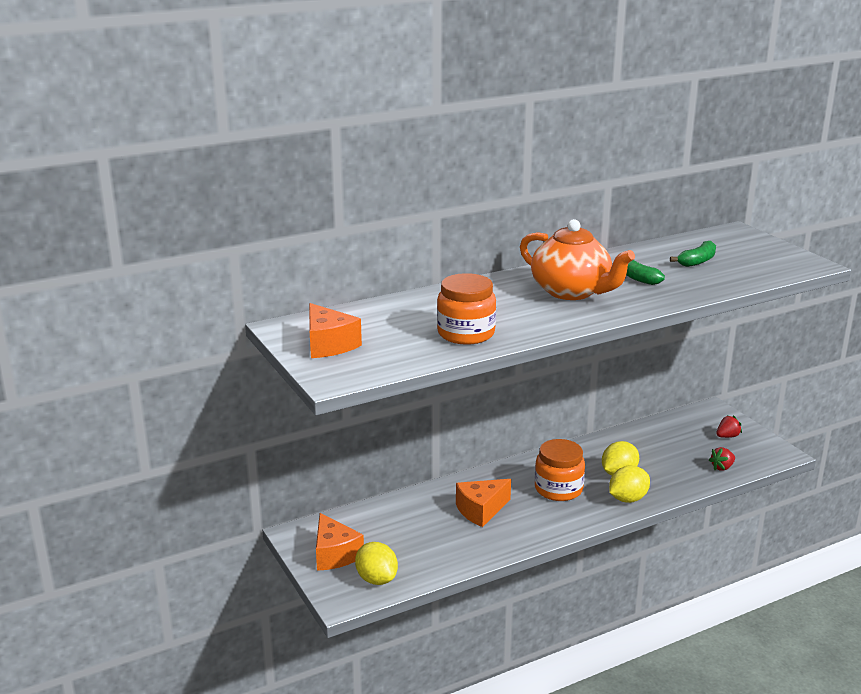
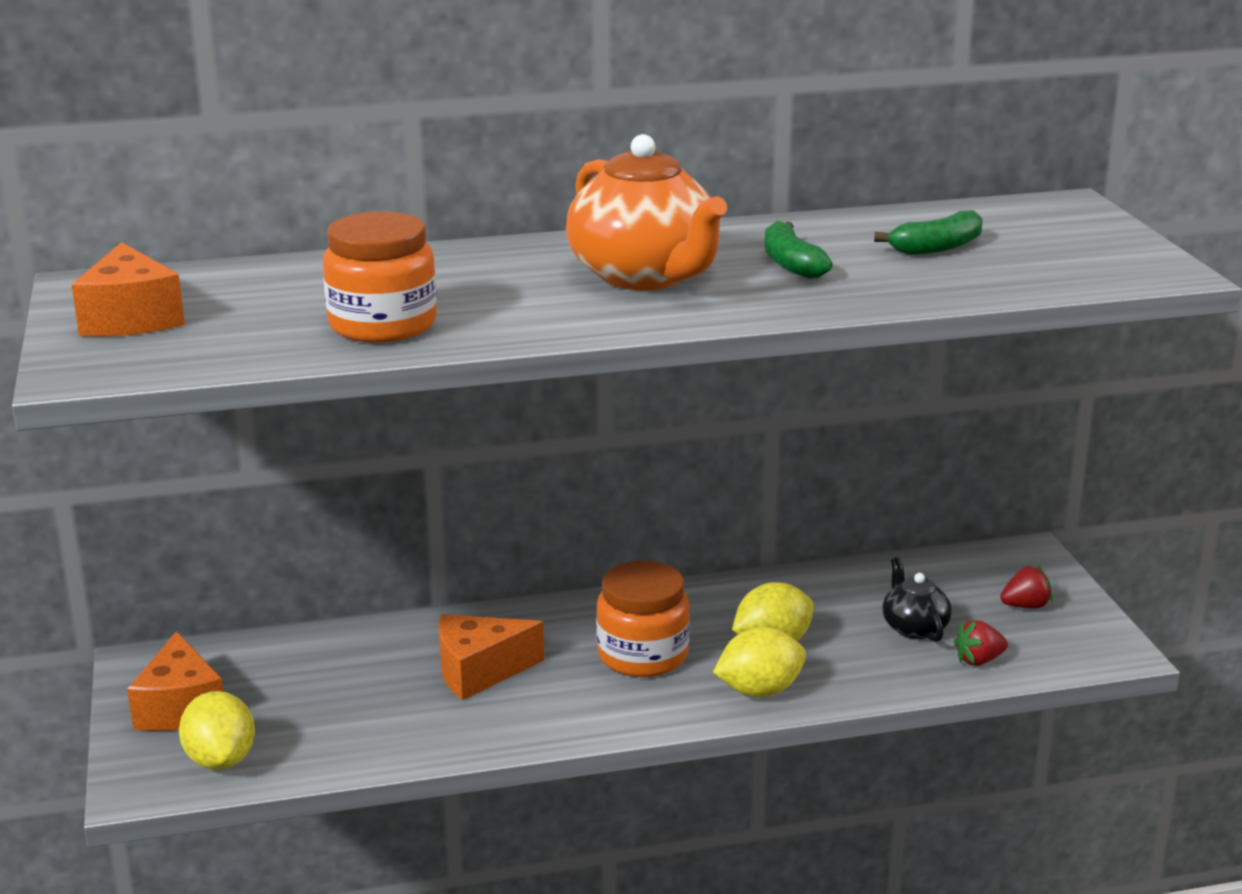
camera: 15 degrees right, 0 degrees up
none -> black teapot [882,557,952,642]

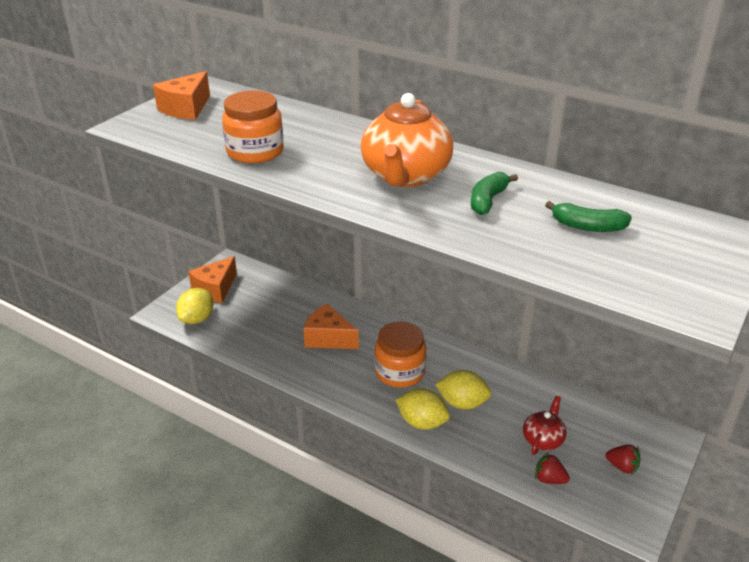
camera: 45 degrees right, 10 degrees up
black teapot [882,557,952,642] -> red teapot [523,396,566,455]

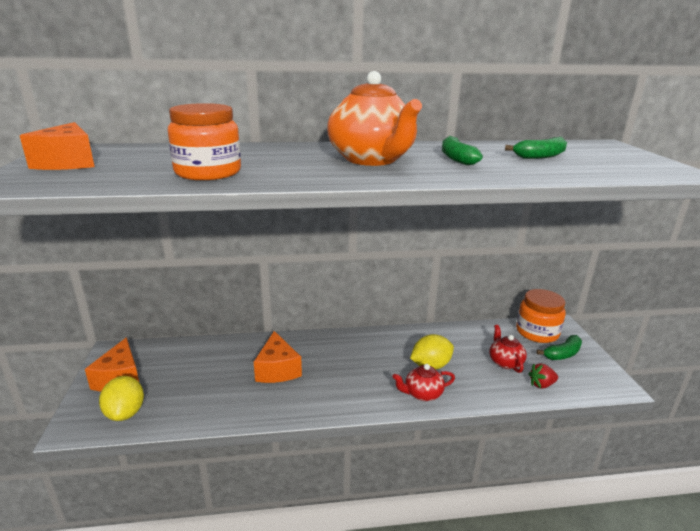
camera: 40 degrees left, 10 degrees down
orange cheese [303,304,359,349] -> orange cheese turned 90 degrees counterclockwise [254,331,302,383]
orange jar [375,322,426,388] -> orange jar moved to [516,289,565,343]
yellow lemon [396,389,450,430] -> red teapot [393,364,455,401]
red strawberry [605,445,641,474] -> green banana [536,335,582,360]

